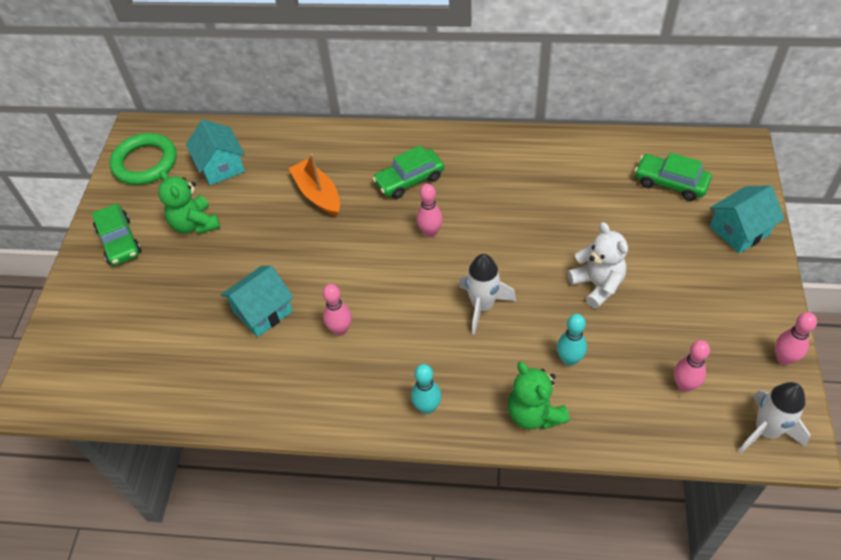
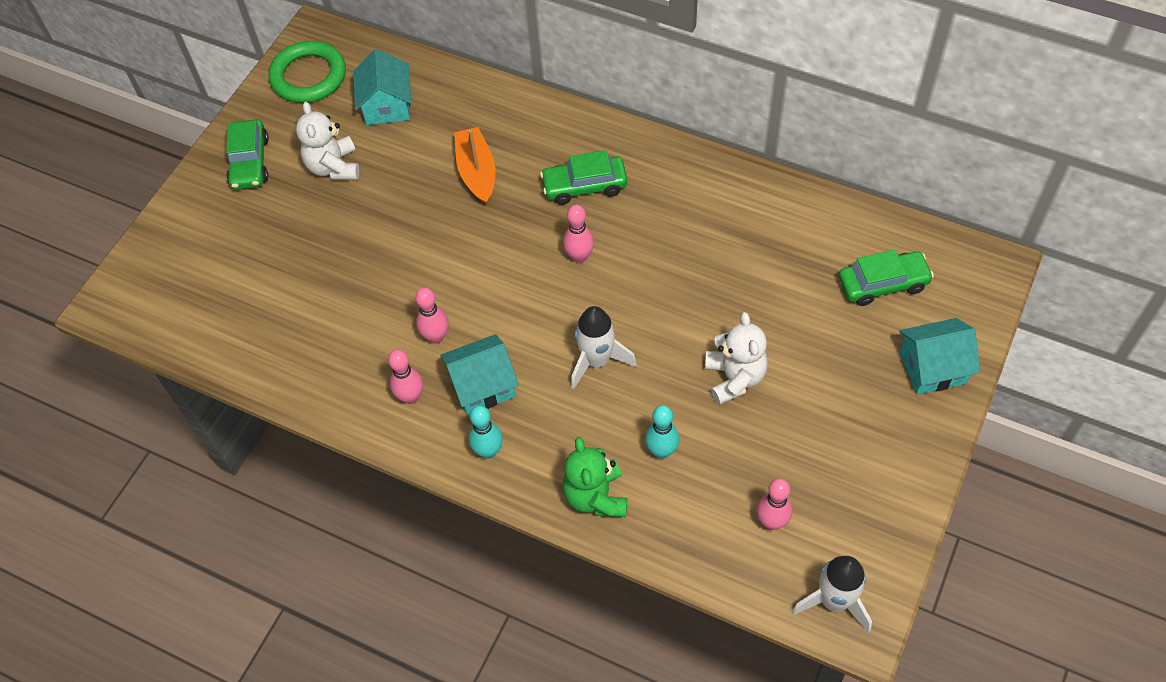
camera: 20 degrees right, 5 degrees up
green teddy bear [158,170,220,234] -> white teddy bear [296,102,359,180]
turquoise house [221,266,294,337] -> turquoise house moved to [440,334,519,415]
green car [635,152,712,201] -> green car turned 120 degrees clockwise [839,250,934,306]
pink bowling pin [775,312,817,365] -> pink bowling pin moved to [388,350,423,404]

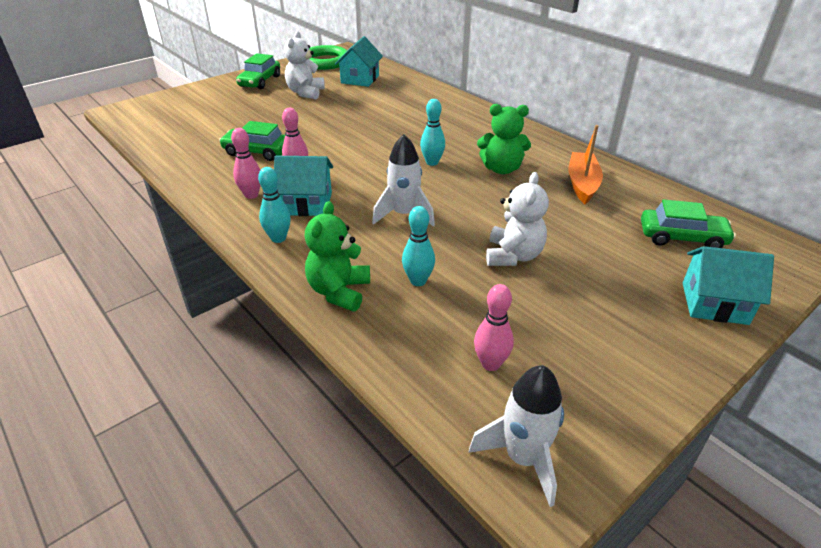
camera: 20 degrees right, 20 degrees down
orange boat [454,127,495,205] -> orange boat moved to [569,125,603,204]
green car [540,150,627,205] -> green car moved to [219,121,285,161]
pink bowling pin [563,205,594,263] -> turquoise bowling pin [420,99,445,166]
none -> green teddy bear [477,104,531,174]

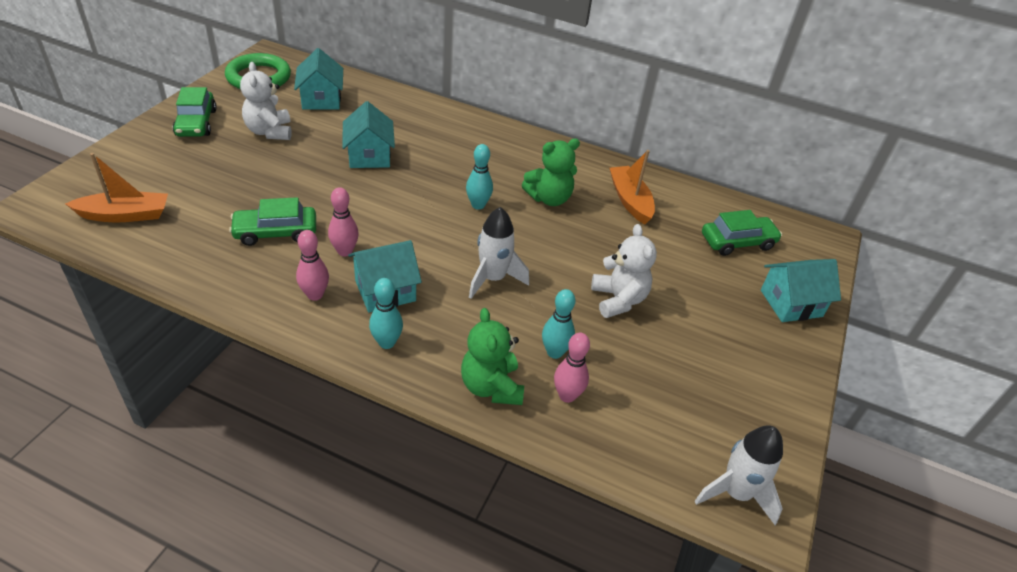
camera: 30 degrees left, 5 degrees up
pink bowling pin [474,284,514,371] -> pink bowling pin moved to [554,333,590,403]
none -> orange boat [65,153,168,222]
none -> turquoise house [342,101,395,168]

